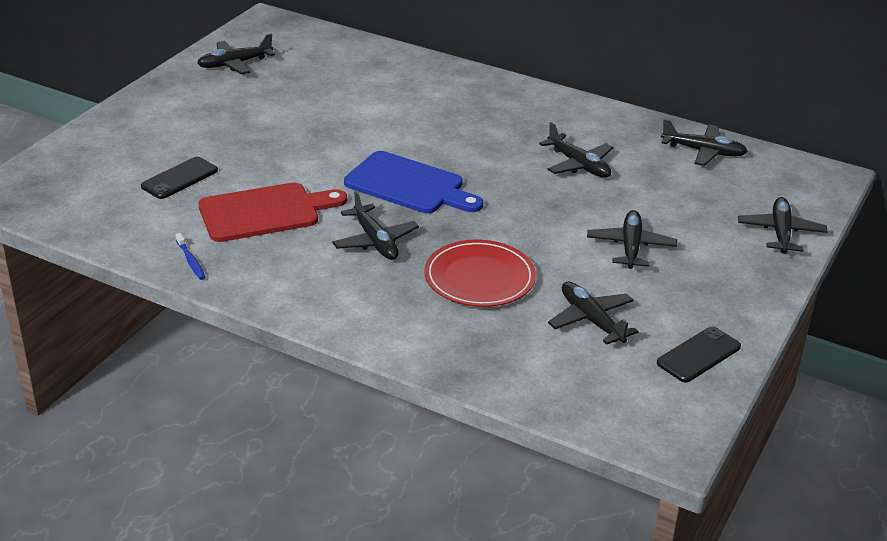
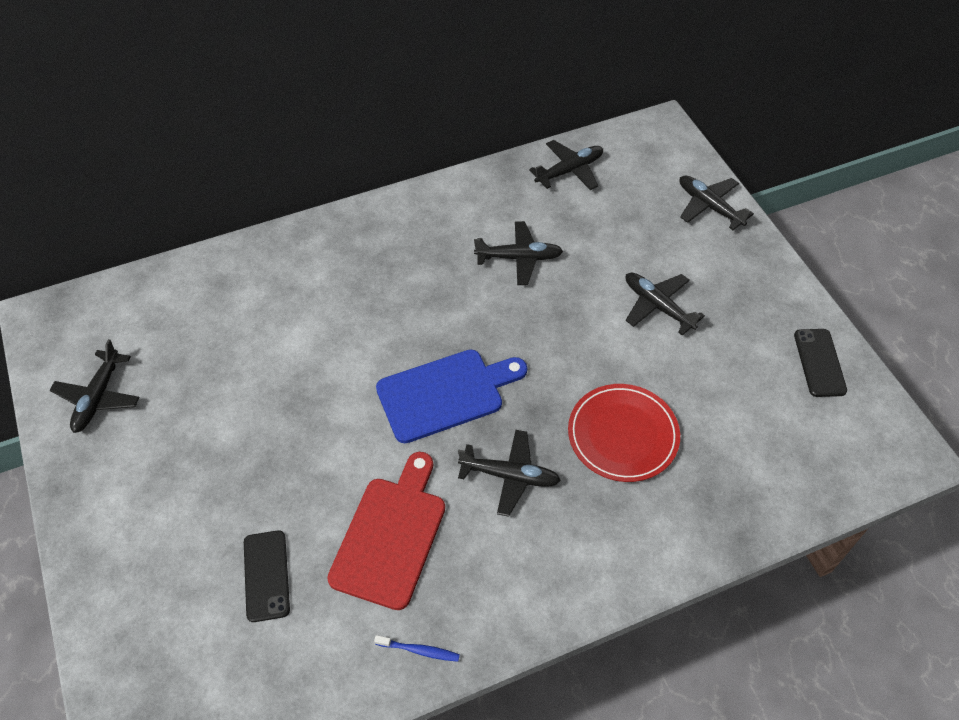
camera: 50 degrees left, 20 degrees up
black plane [548,282,639,345] -> none

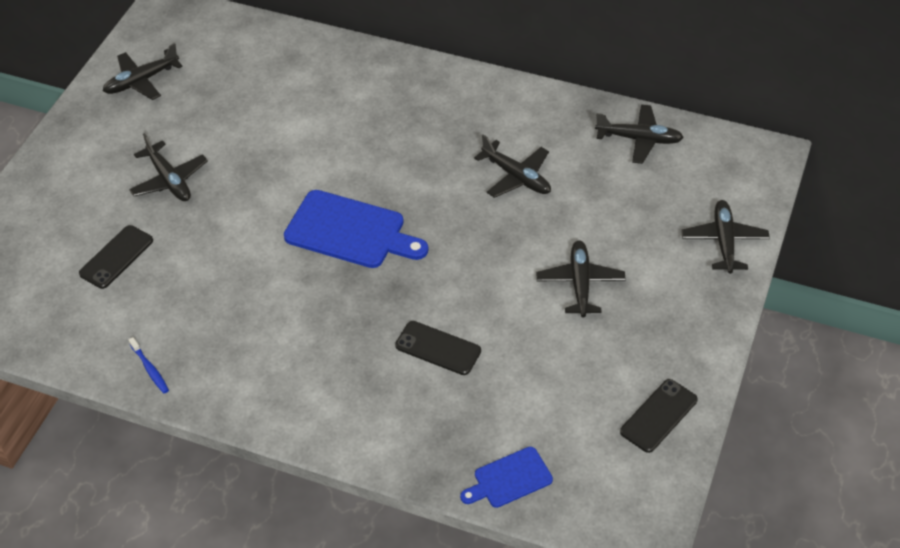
camera: 45 degrees right, 5 degrees down
red cutting board [327,452,445,610] -> none
black plane [458,430,561,517] -> black plane moved to [129,133,208,201]
red plate [568,384,680,482] -> black phone [395,321,481,375]
none -> blue cutting board [460,447,553,508]

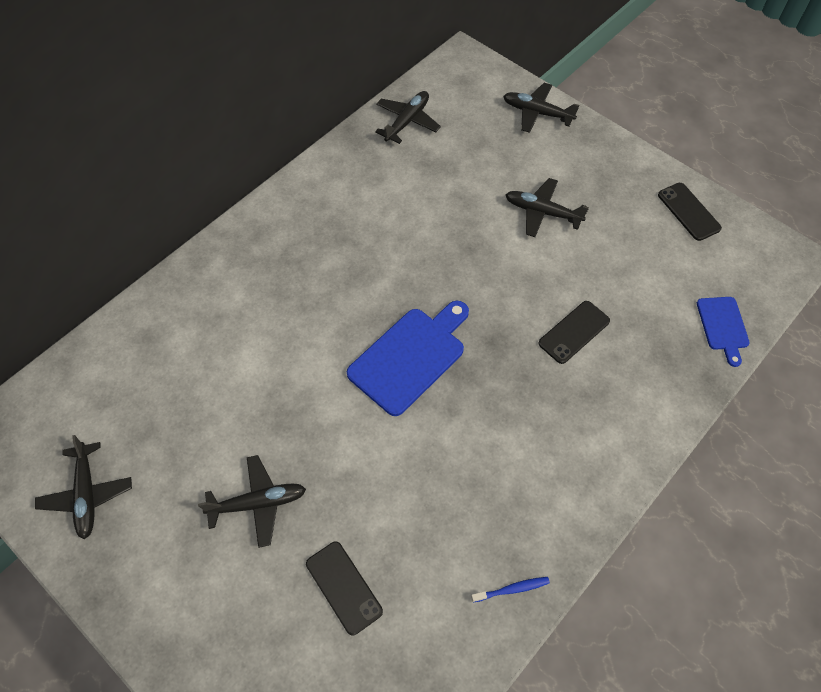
camera: 70 degrees left, 10 degrees up
black plane [474,135,551,198] -> none

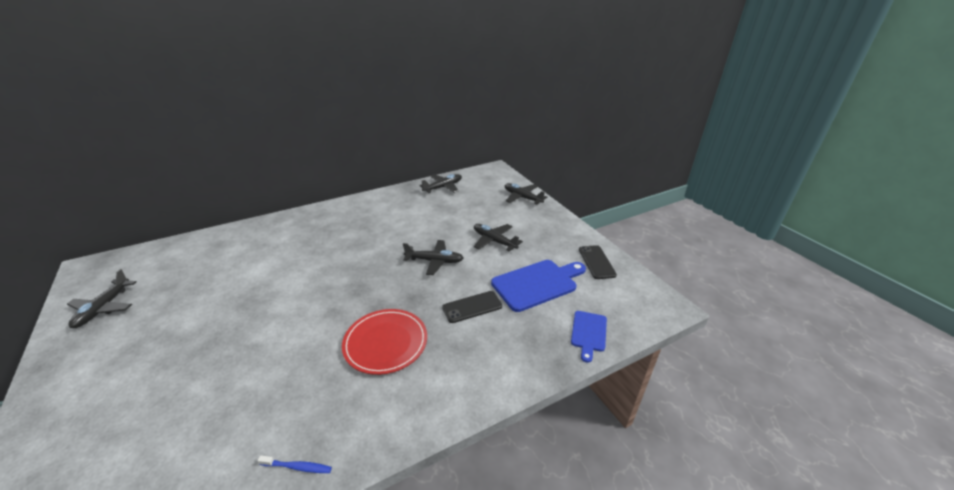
camera: 20 degrees right, 25 degrees down
black plane [198,455,306,548] -> black plane moved to [403,240,464,275]
black phone [306,541,383,635] -> none
blue cutting board [347,301,469,416] -> blue cutting board moved to [491,260,586,312]
none -> red plate [342,309,427,375]

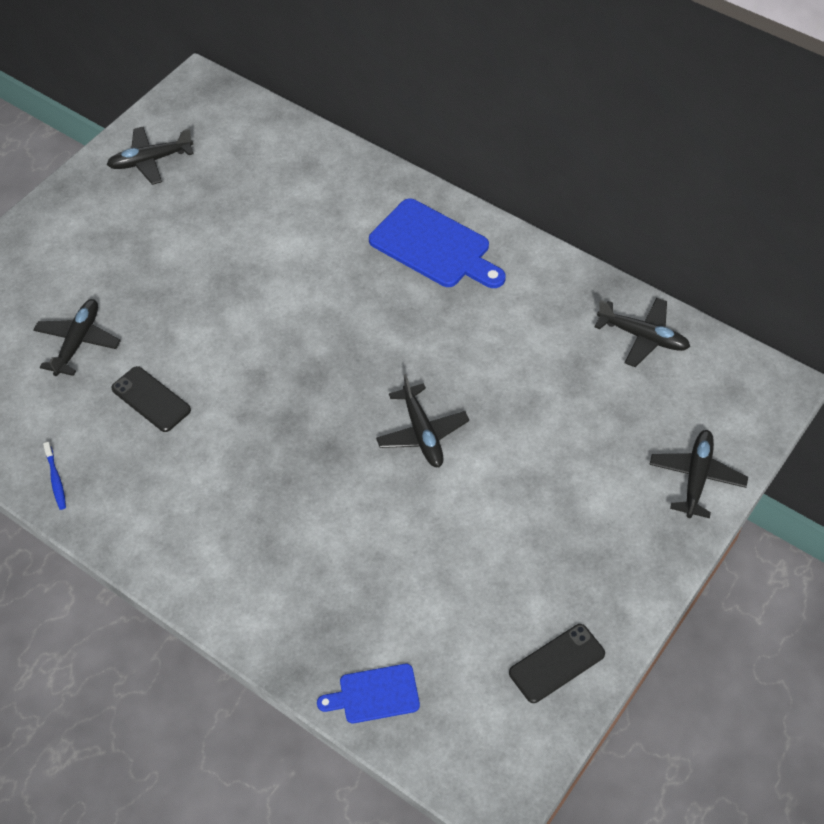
camera: 65 degrees right, 20 degrees up
red plate [342,309,427,375] -> none
black phone [442,291,502,323] -> black phone moved to [111,366,191,432]
black plane [474,224,523,251] -> black plane moved to [33,299,121,376]
blue cutting board [491,260,586,312] -> blue cutting board moved to [369,199,506,288]

